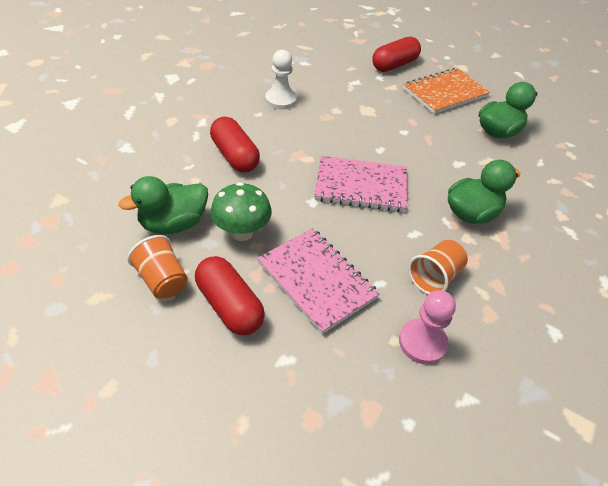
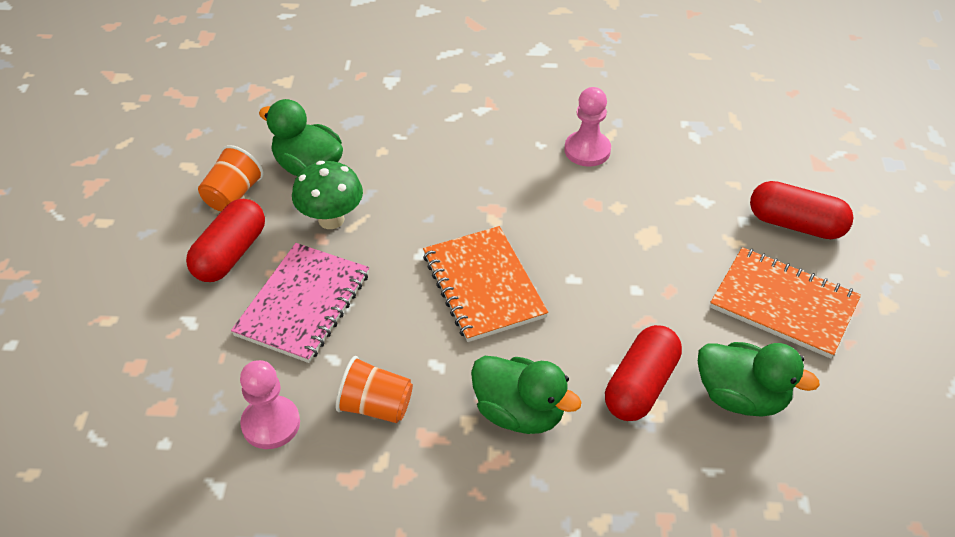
camera: 65 degrees right, 0 degrees up
red capsule [210,116,260,173] -> red capsule moved to [605,325,682,421]
white pawn [265,50,297,110] -> pink pawn [564,87,611,167]
pink notebook [314,156,407,212] -> orange notebook [423,226,548,342]

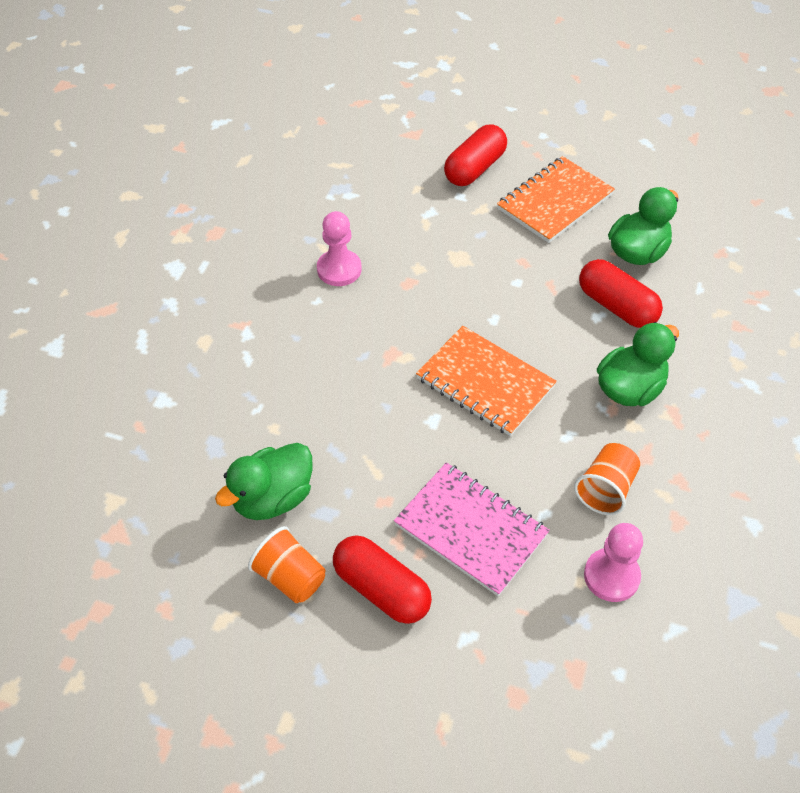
camera: 75 degrees left, 5 degrees up
green mushroom [292,161,363,229] -> none
orange notebook [423,226,548,342] -> orange notebook turned 45 degrees clockwise [416,326,557,436]

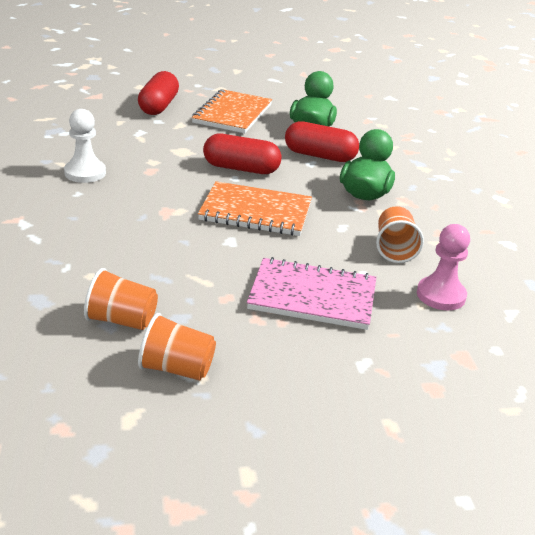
camera: 30 degrees left, 20 degrees down
green duck [215,443,312,520] -> orange cup [84,268,158,330]
pink pawn [317,211,362,286] -> white pawn [64,109,106,183]
red capsule [333,535,432,624] -> red capsule moved to [203,134,282,174]

